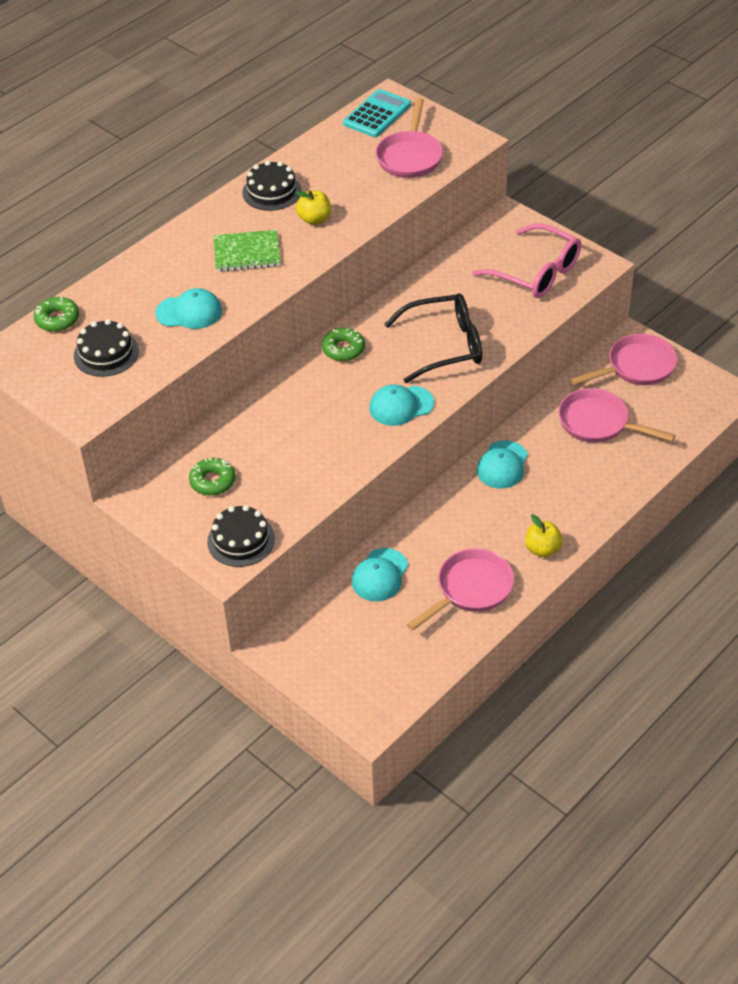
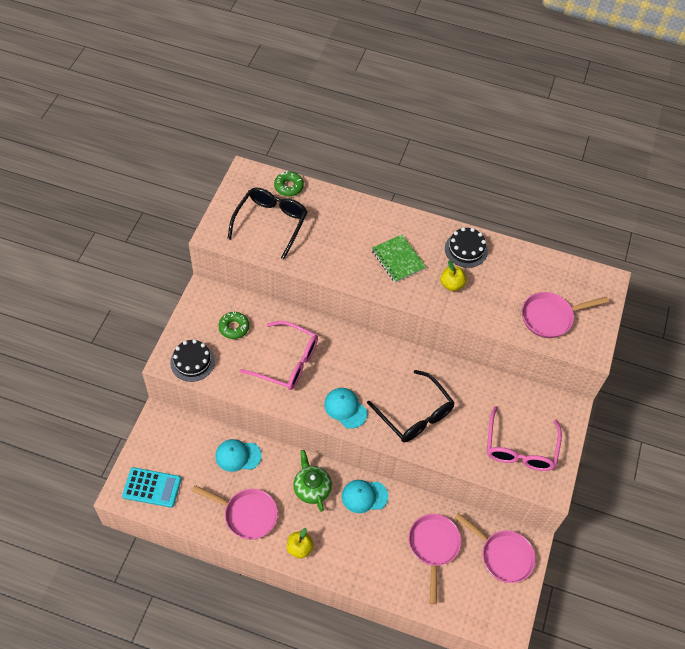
camera: 60 degrees right, 10 degrees up
black cake [74,319,139,377] -> black glasses [227,188,307,260]
turquoise cap [155,288,222,329] -> none
green donut [322,328,365,361] -> none
turquoise calculator [343,89,411,137] -> turquoise calculator moved to [122,467,181,508]
none -> pink glasses [240,321,318,390]
none -> green teapot [293,450,332,512]

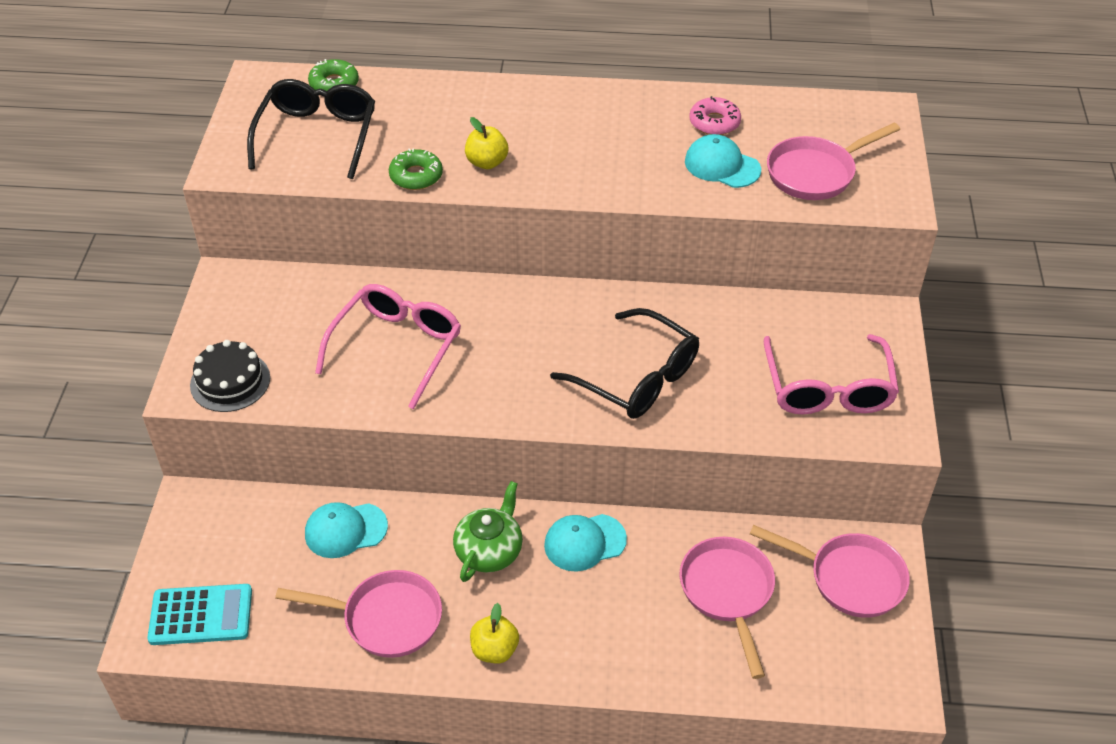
camera: 10 degrees left, 10 degrees down
green donut [218,311,249,339] -> green donut moved to [389,148,443,190]
pink glasses [240,321,318,390] -> pink glasses turned 75 degrees counterclockwise [315,284,461,409]
green teapot [293,450,332,512] -> green teapot turned 60 degrees clockwise [453,481,523,582]
turquoise cap [324,388,367,429] -> turquoise cap moved to [685,134,761,188]
green notebook [372,235,426,283] -> none
yellow apple [440,261,466,291] -> yellow apple moved to [465,117,508,169]
black cake [445,227,488,268] -> none
none -> pink donut [689,96,741,135]

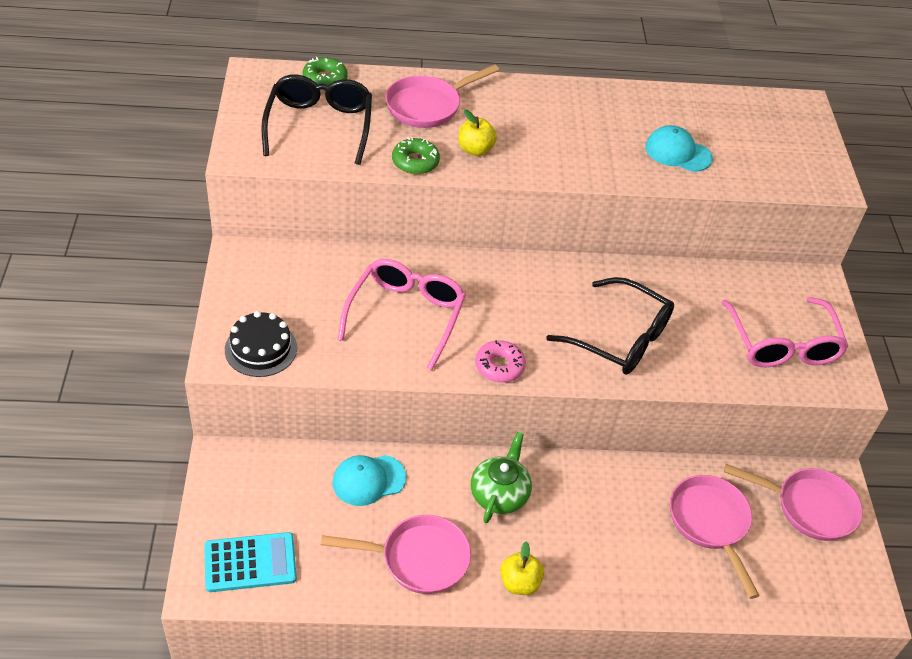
camera: 10 degrees left, 0 degrees up
turquoise cap [544,514,627,572] -> none
pink donut [689,96,741,135] -> pink donut moved to [475,340,526,383]
pink pan [767,123,900,200] -> pink pan moved to [385,64,499,128]

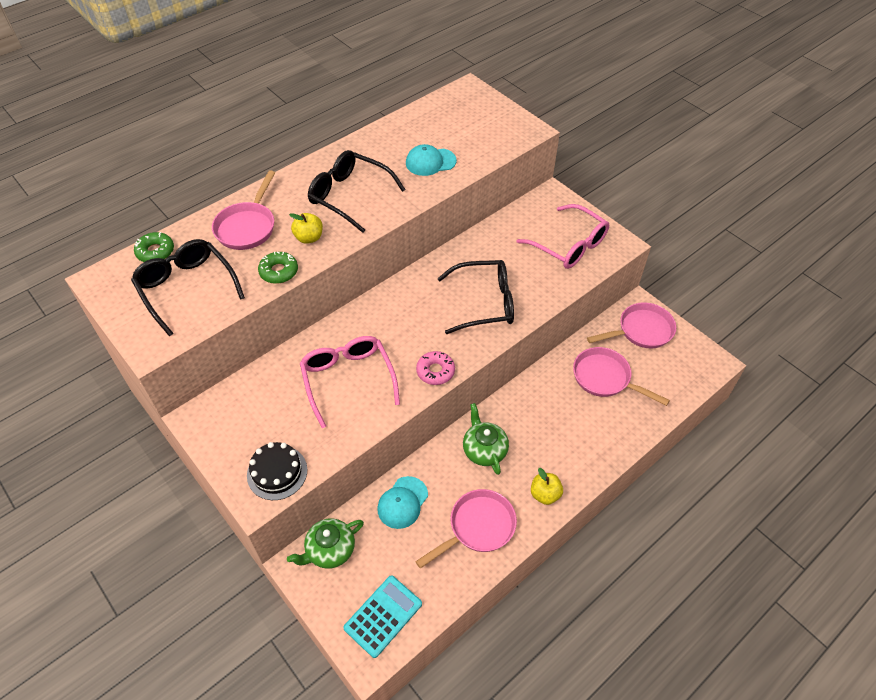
camera: 35 degrees left, 5 degrees up
none -> green teapot [287,518,364,569]
none -> black glasses [308,150,406,233]

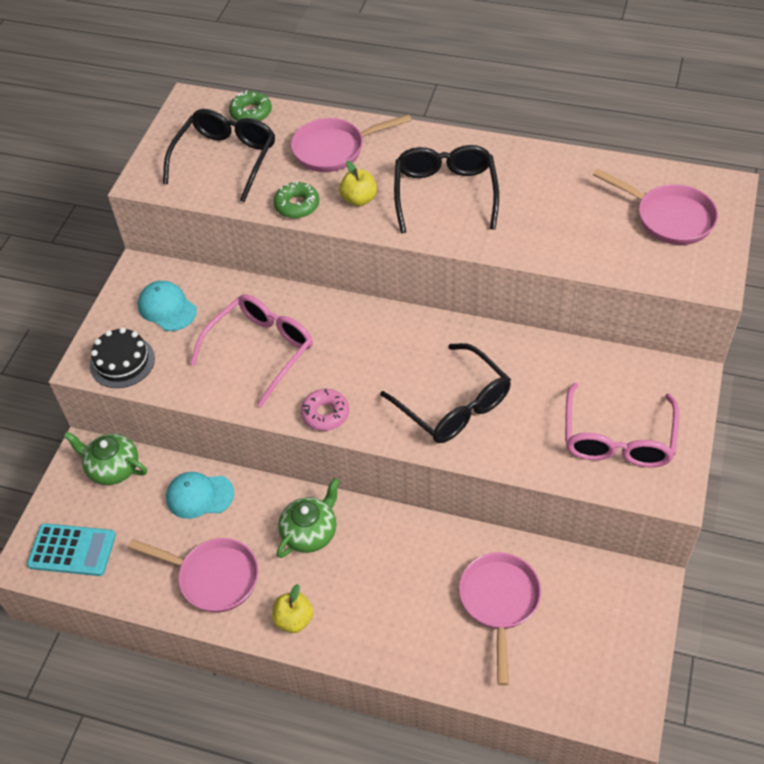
camera: 60 degrees right, 0 degrees up
turquoise cap [406,144,457,176] -> turquoise cap moved to [138,281,197,331]
pink pan [587,302,676,348] -> pink pan moved to [593,168,718,245]

